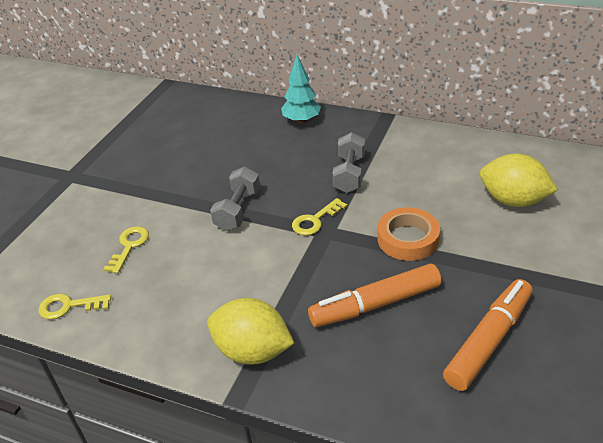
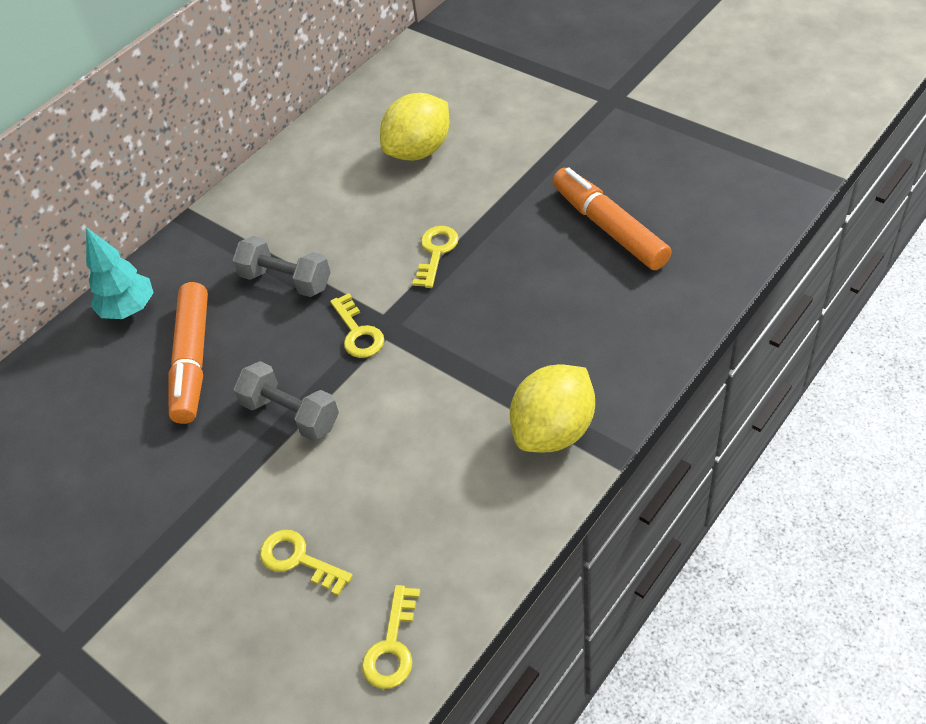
camera: 70 degrees left, 10 degrees up
orange marker [308,264,441,327] -> orange marker moved to [168,282,208,424]
orange tape [377,207,440,261] -> yellow key [412,226,459,288]

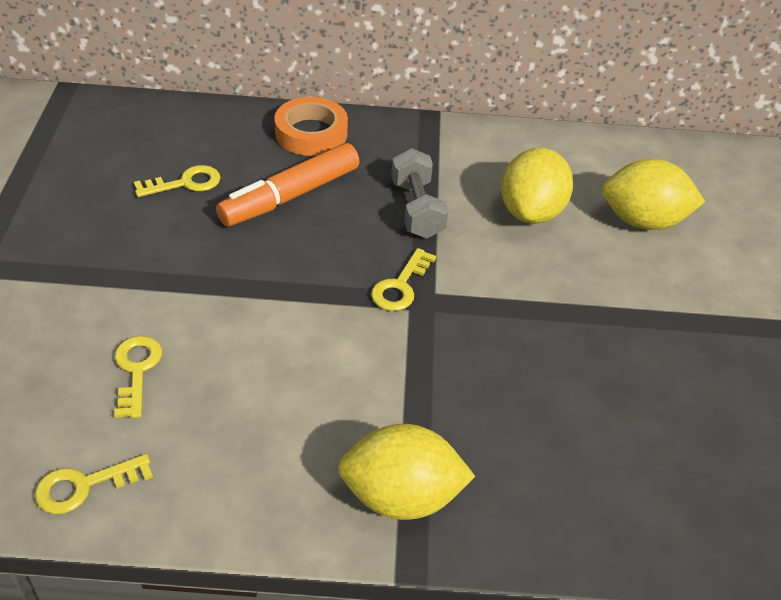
camera: 45 degrees right, 5 degrees down
turquoise tree [86,227,154,319] -> orange tape [274,97,348,156]
grey dumbbell [233,361,339,441] -> none
yellow key [412,226,459,288] -> yellow key moved to [134,165,221,197]
orange marker [552,167,672,270] -> none
none -> yellow lemon [501,148,573,224]

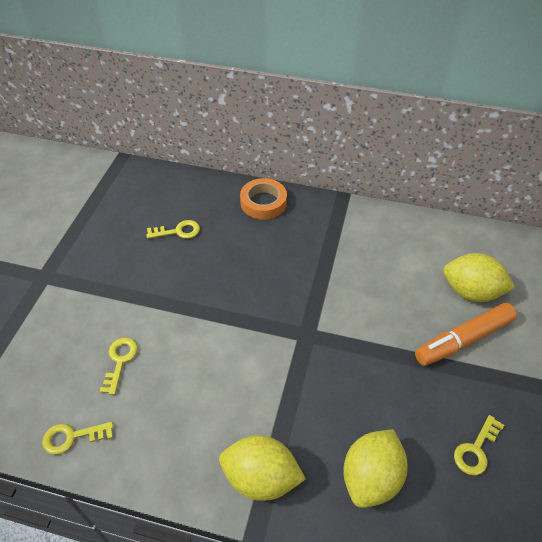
camera: 15 degrees right, 5 degrees up
orange marker [216,143,360,226] -> orange marker moved to [415,303,517,366]
yellow key [371,248,436,311] -> yellow key moved to [454,415,504,475]
grey dumbbell [391,148,448,238] -> none
yellow lemon [501,148,573,224] -> yellow lemon moved to [343,429,408,508]

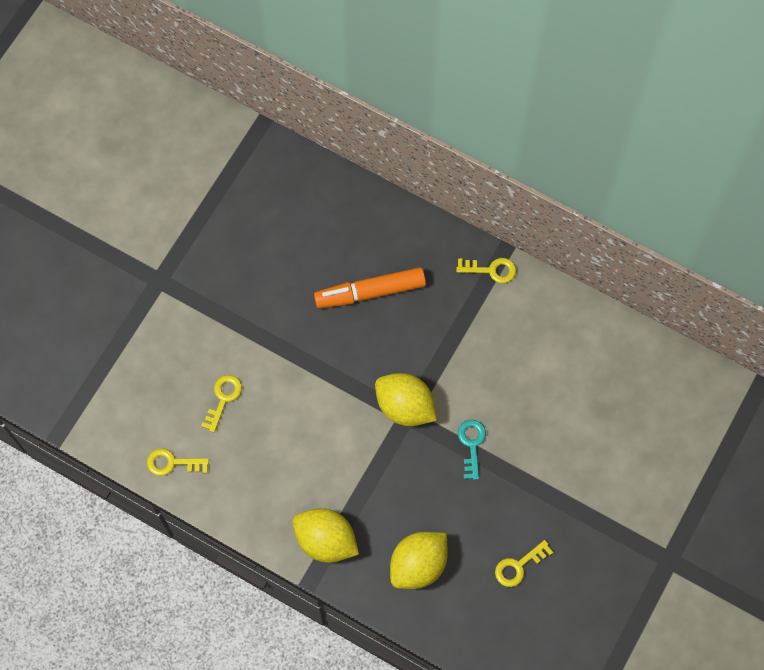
camera: 15 degrees right, 20 degrees up
yellow key [146,220,200,239] -> yellow key moved to [456,258,516,283]
orange tape [240,178,287,220] -> none
orange marker [415,303,517,366] -> orange marker moved to [314,267,426,309]
yellow lemon [443,253,515,302] -> yellow lemon moved to [375,373,437,426]
none -> turquoise key [458,420,486,480]

